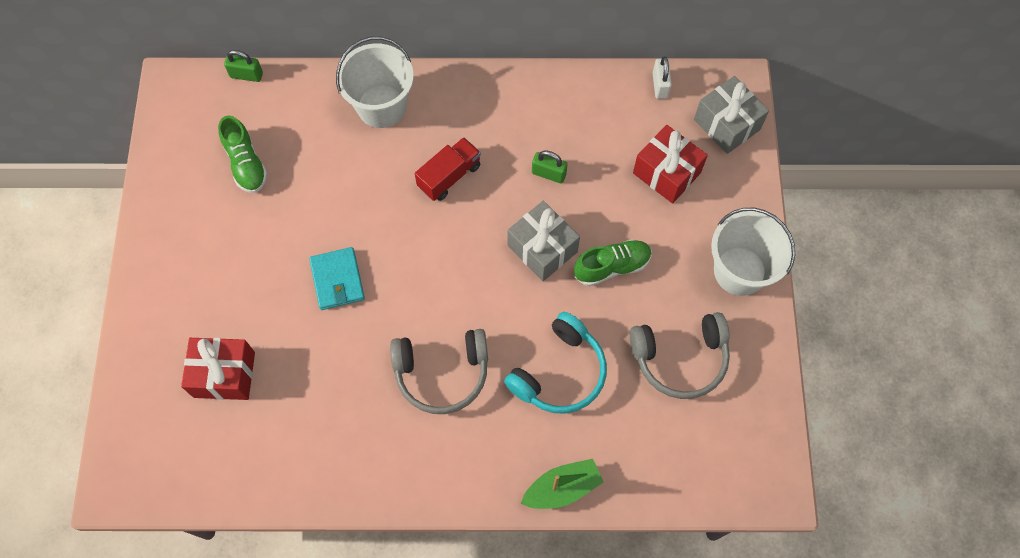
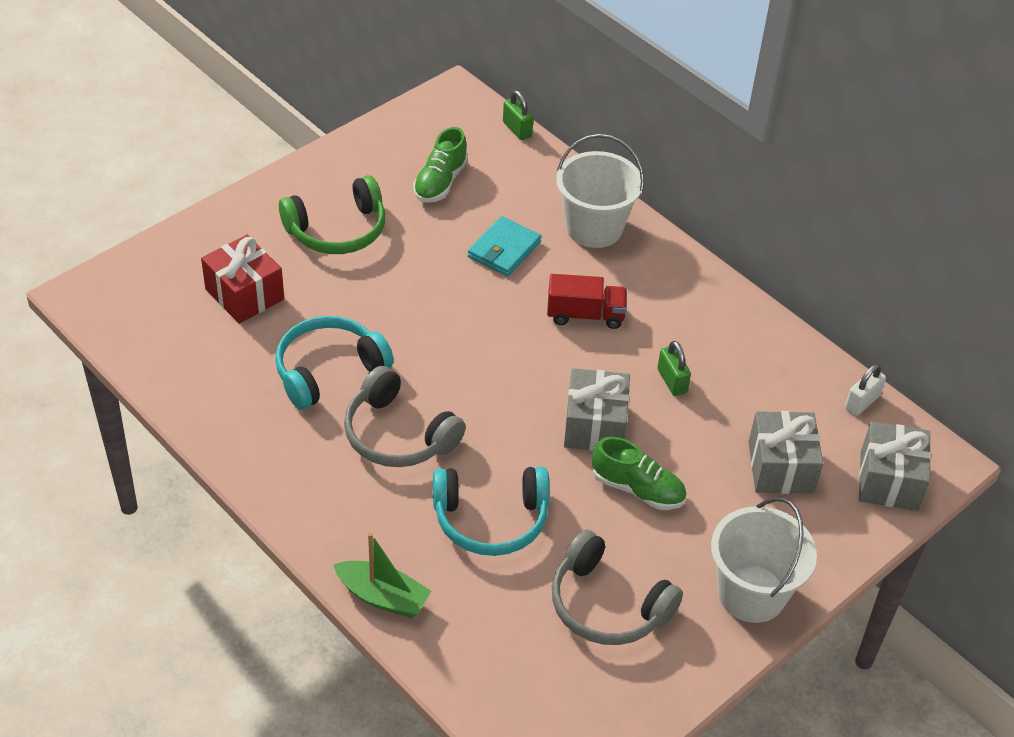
camera: 45 degrees right, 20 degrees down
turquoise wallet [309,247,365,310] -> turquoise wallet moved to [468,216,541,276]
red gift [633,125,708,203] -> grey gift [748,411,823,494]
none -> turquoise headphones [275,316,394,410]
none -> green headphones [279,175,385,254]

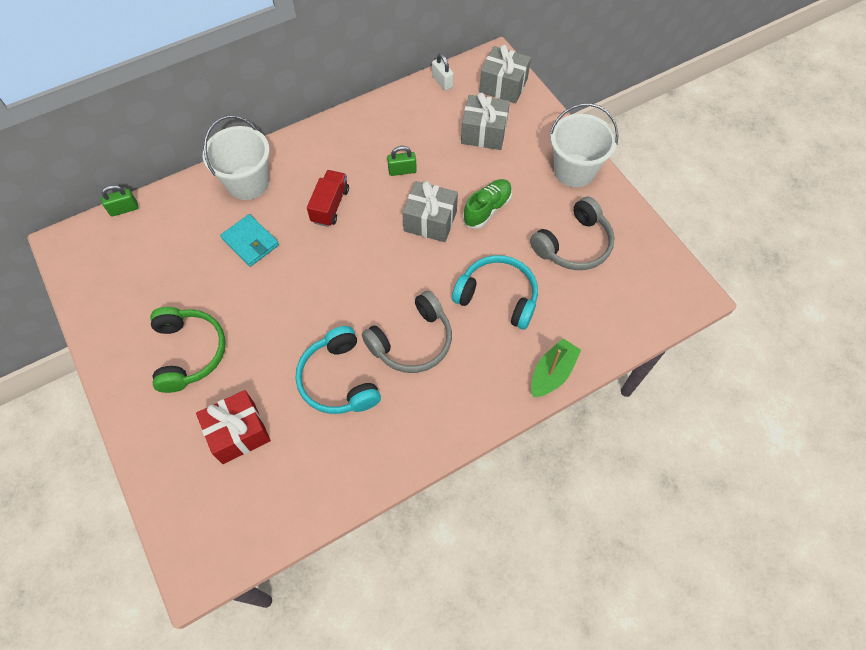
camera: 75 degrees left, 15 degrees up
green shoe [413,127,468,202] -> none
turquoise headphones [433,467,550,556] -> turquoise headphones turned 75 degrees counterclockwise [452,255,538,330]

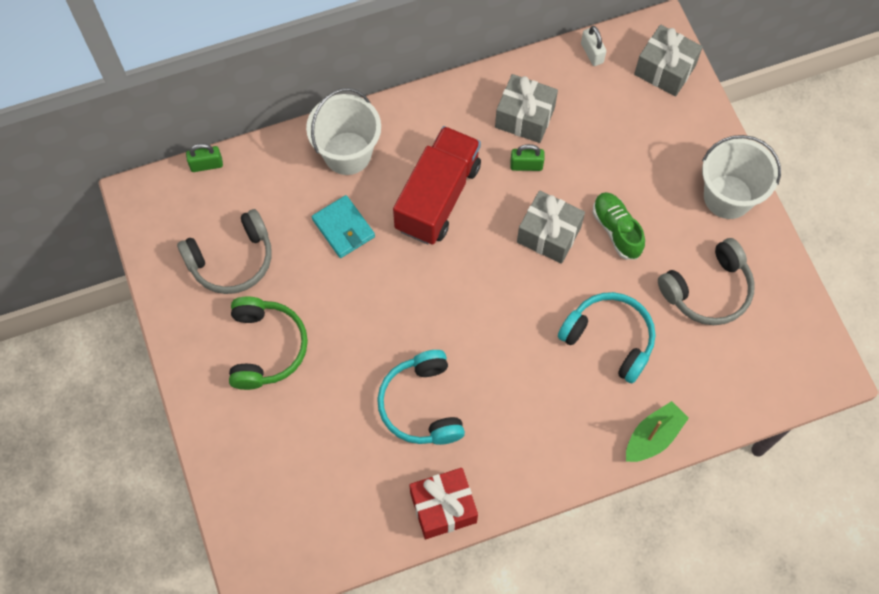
camera: 10 degrees right, 5 degrees up
red gift [196,390,271,464] -> red gift moved to [409,468,478,539]
red truck [307,170,349,227] -> red truck [393,126,481,244], size x1.75
grey headphones [362,291,452,373] -> grey headphones moved to [177,209,272,294]
grey gift [461,93,510,150] -> grey gift moved to [495,74,558,143]
green shoe [463,179,512,229] -> green shoe turned 75 degrees counterclockwise [593,192,645,259]

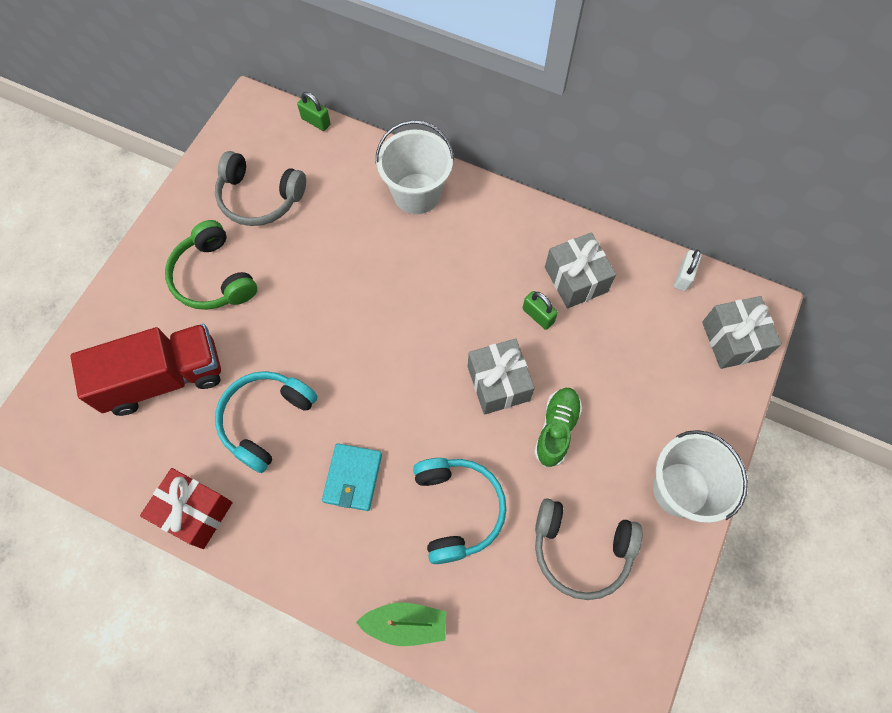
camera: 45 degrees right, 0 degrees up
green headphones [229,296,308,390] -> green headphones turned 105 degrees clockwise [165,220,257,310]
turquoise wallet [312,195,375,258] -> turquoise wallet moved to [322,443,382,511]
red truck [393,126,481,244] -> red truck moved to [70,324,221,416]

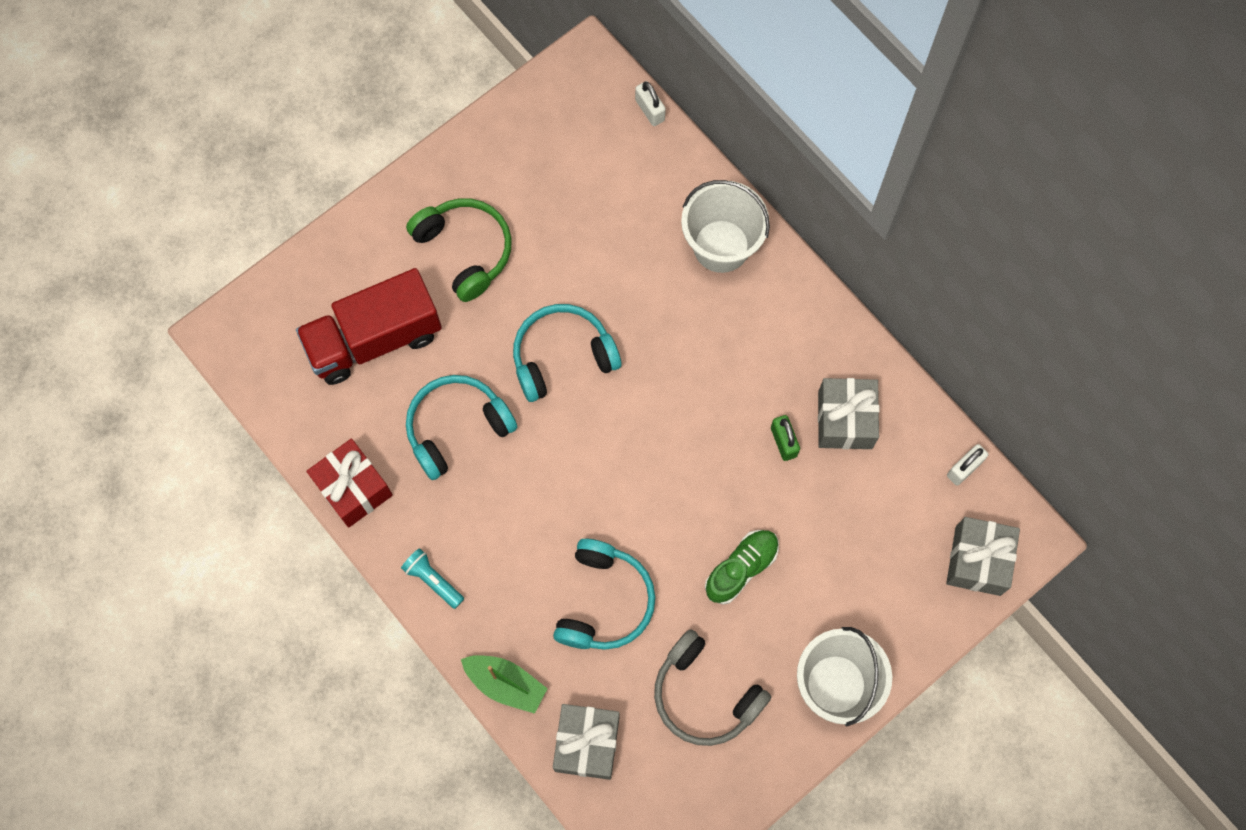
camera: 25 degrees right, 5 degrees up
red truck [70,324,221,416] -> red truck turned 150 degrees clockwise [296,268,442,385]
green headphones [165,220,257,310] -> green headphones turned 150 degrees clockwise [406,198,512,302]
grey headphones [215,151,306,226] -> none
green padlock [297,92,331,131] -> white padlock [635,81,666,126]
turquoise wallet [322,443,382,511] -> none
grey gift [468,338,535,415] -> grey gift moved to [553,704,620,780]
none -> turquoise flashlight [401,548,464,609]
none -> turquoise headphones [513,304,621,402]

